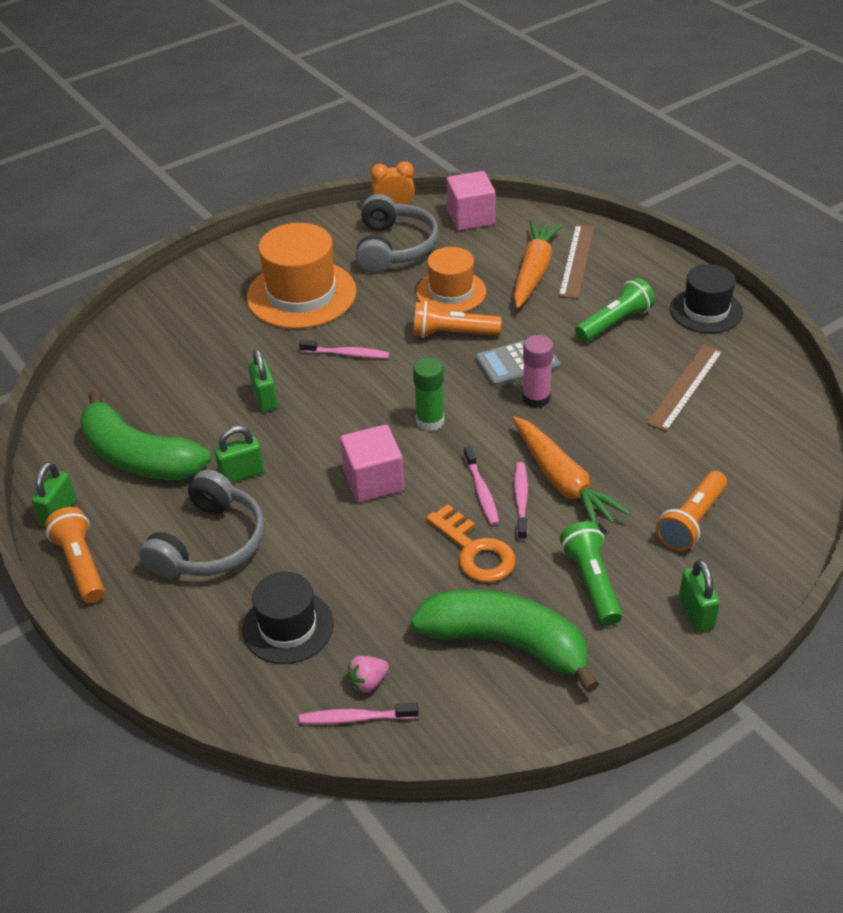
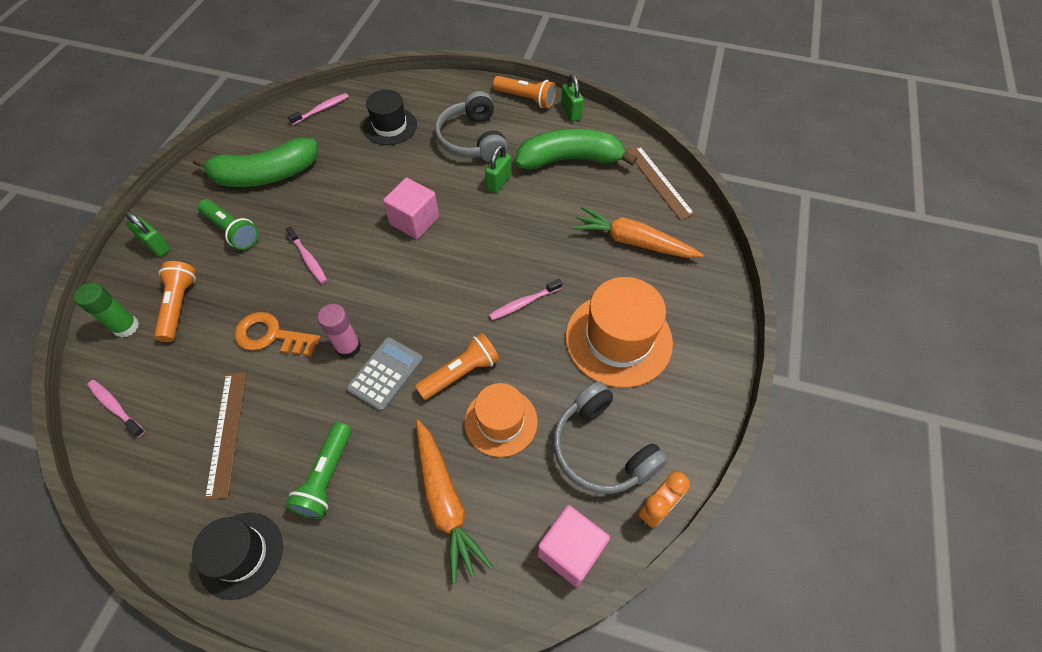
camera: 140 degrees right, 15 degrees up
green padlock [248,349,278,412] -> none
pink strawberry [347,656,389,693] -> none
green glue stick [413,357,444,431] -> green glue stick moved to [74,283,139,338]
orange key [426,504,516,583] -> orange key moved to [234,312,321,356]
pink toothbrush [464,446,499,526] -> pink toothbrush moved to [87,380,145,437]
orange carrot [513,416,630,524] -> orange carrot moved to [573,207,704,258]
brown ruler [558,225,595,299] -> brown ruler moved to [626,146,695,220]

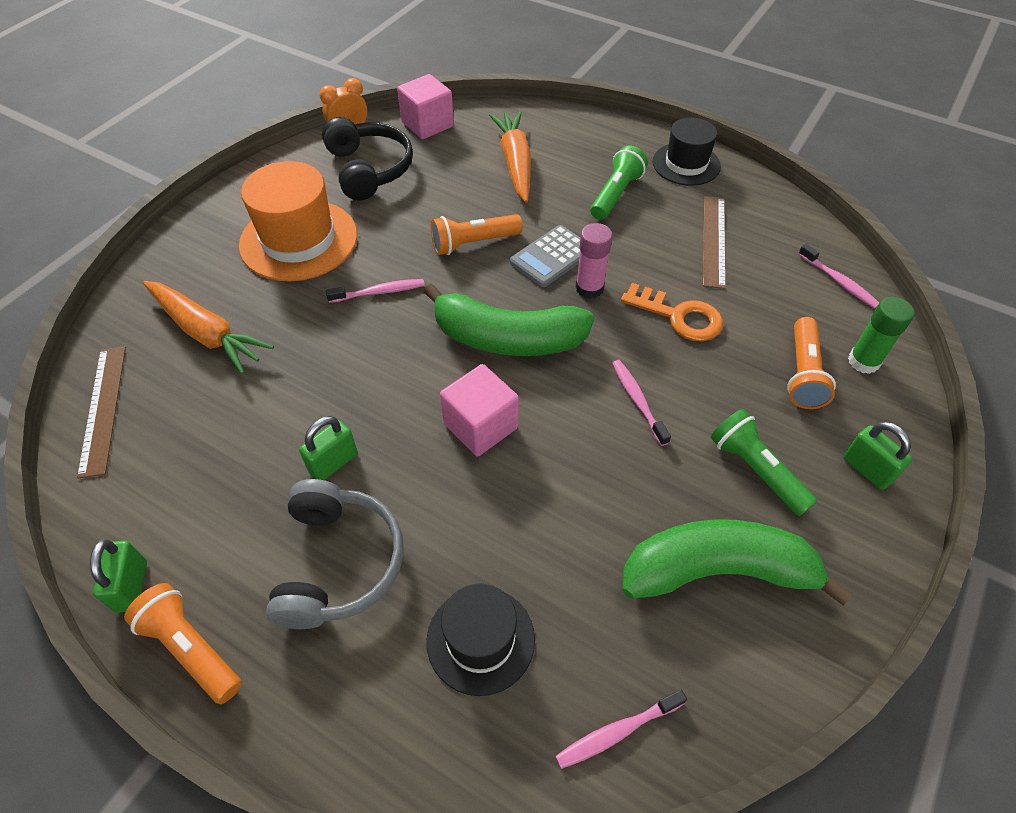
camera: 165 degrees left, 5 degrees down
orange hat [464,383,538,457] -> none
green banana [516,129,637,170] -> green banana moved to [423,284,594,356]
grey headphones [553,382,668,494] -> black headphones [322,117,413,201]

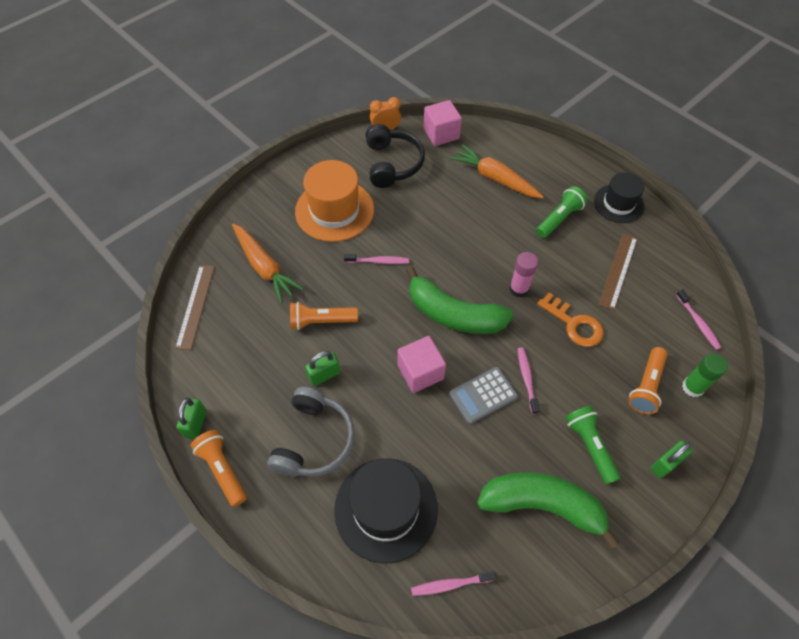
camera: 15 degrees right, 5 degrees up
black hat [427,584,535,696] -> black hat [334,458,438,563], size x1.58
orange flashlight [431,214,523,255] -> orange flashlight moved to [290,302,358,330]
orange carrot [489,111,531,203] -> orange carrot turned 60 degrees counterclockwise [450,144,544,198]
grey calculator [510,225,580,287] -> grey calculator moved to [449,367,518,424]
green padlock [843,422,912,490] -> green padlock turned 75 degrees clockwise [651,441,692,478]

